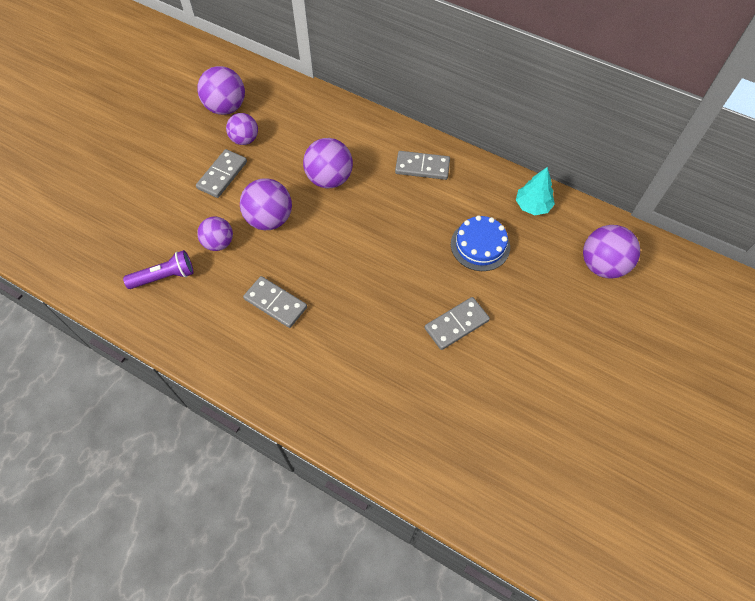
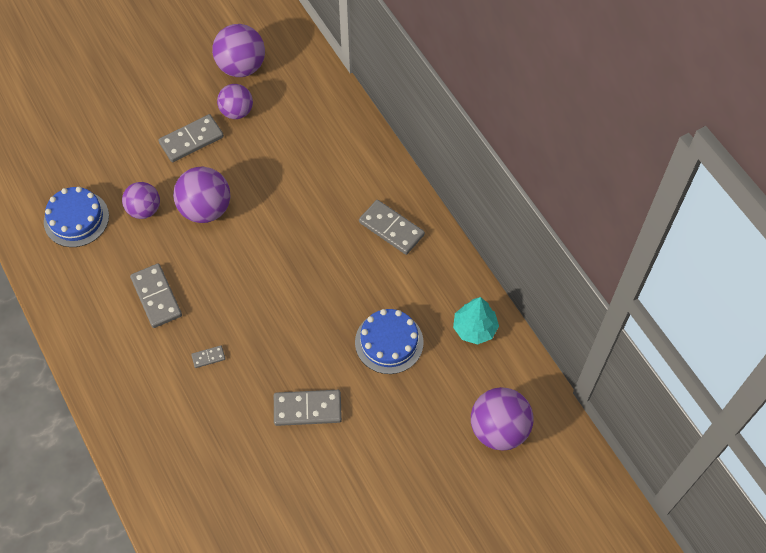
camera: 30 degrees right, 0 degrees up
purple flashlight [123,250,193,289] -> blue cake [44,187,109,247]
purple ball [303,138,353,188] -> none
none -> grey domino [191,345,225,368]

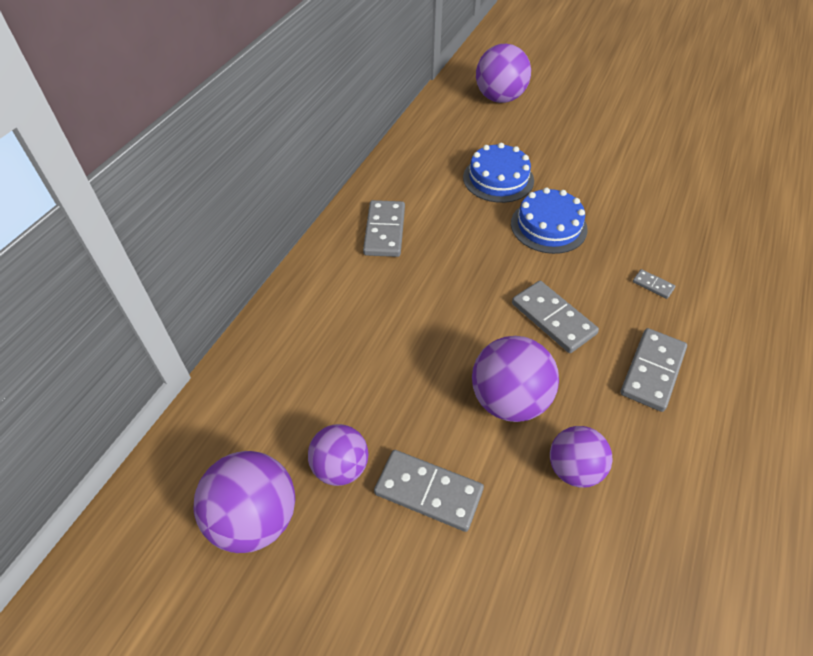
camera: 125 degrees left, 10 degrees down
blue cake [44,187,109,247] -> blue cake moved to [511,187,588,254]
grey domino [274,390,342,426] -> grey domino moved to [512,281,599,353]
turquoise tree [453,297,499,345] -> none

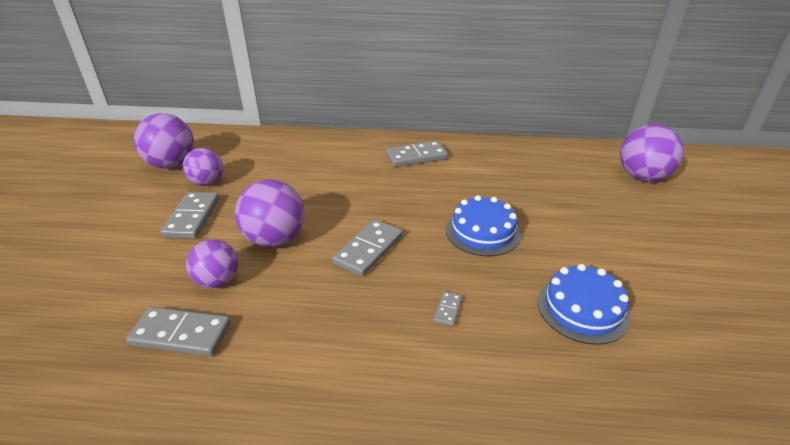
camera: 70 degrees right, 15 degrees down
blue cake [463,143,534,203] -> blue cake moved to [537,264,631,345]
grey domino [620,328,687,412] -> grey domino moved to [126,307,231,356]

